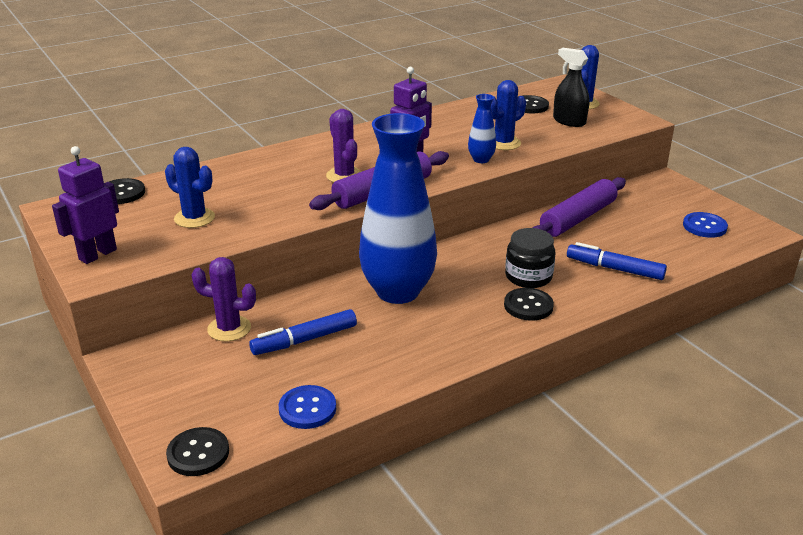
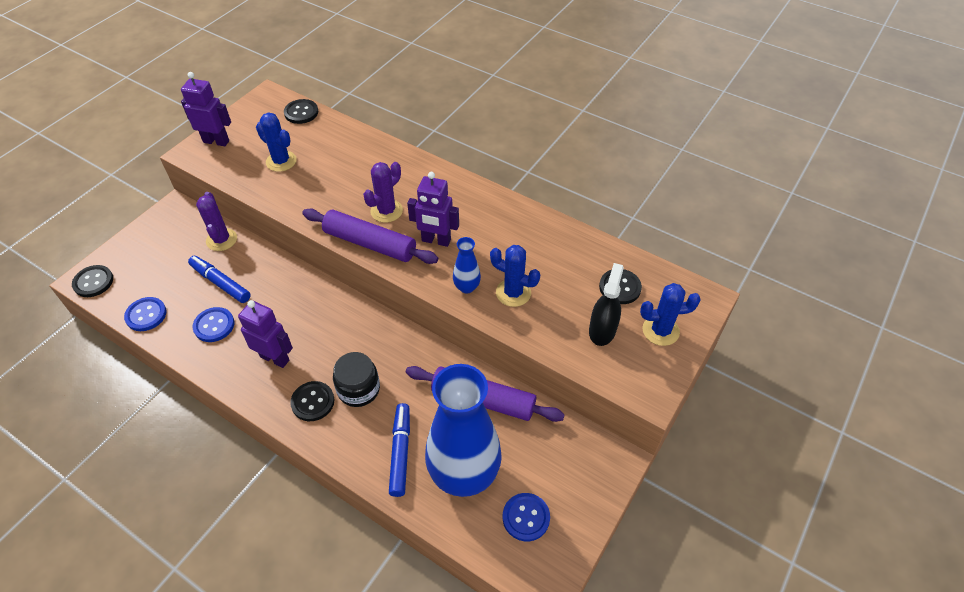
camera: 65 degrees right, 20 degrees up
blue cactus [165,147,215,228] -> blue cactus turned 60 degrees counterclockwise [256,112,297,172]
blue vase [359,113,437,304] -> blue vase moved to [425,364,502,497]
none -> blue button [193,307,234,342]
none -> purple robot [238,300,293,368]

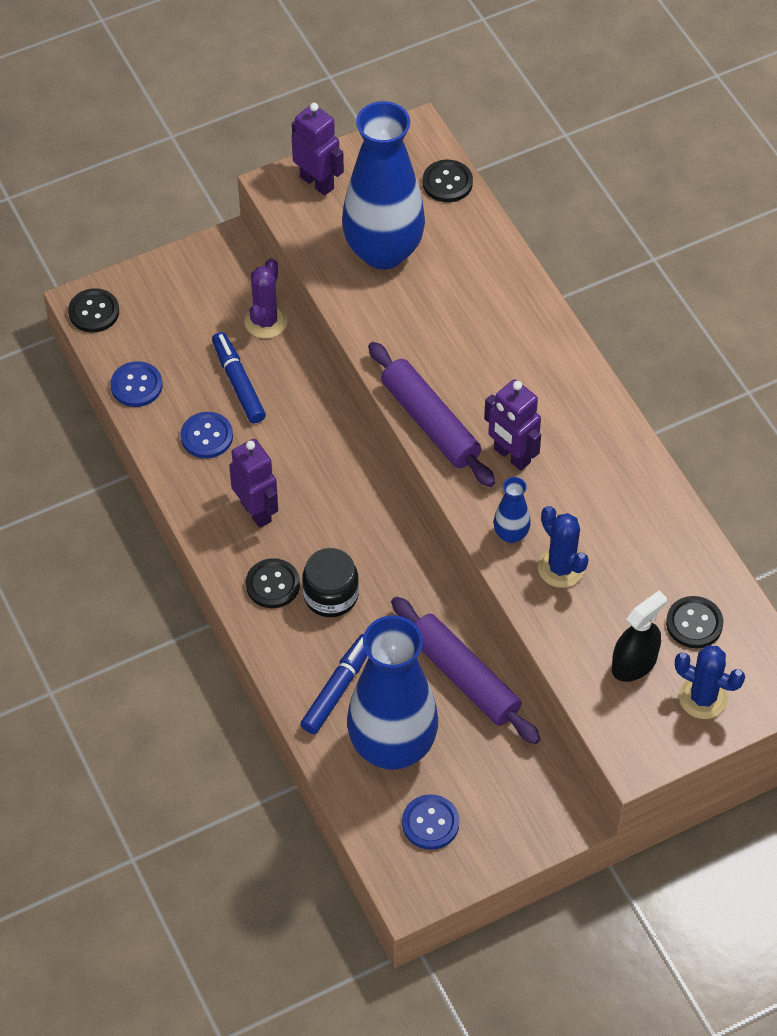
camera: 30 degrees right, 5 degrees up
blue cactus [256,112,297,172] -> blue vase [342,101,425,269]
purple cactus [363,162,403,223] -> none

